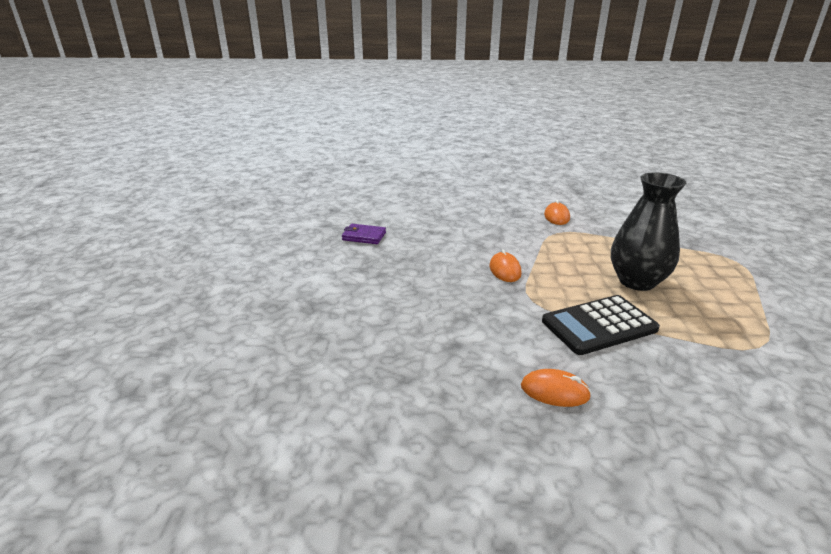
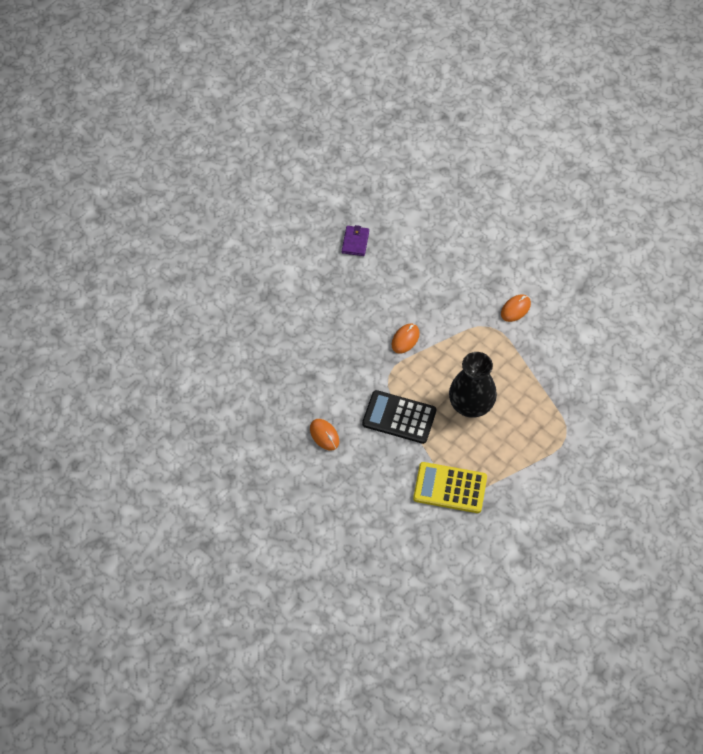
camera: 40 degrees right, 30 degrees up
purple wallet [342,224,386,244] -> purple wallet turned 45 degrees clockwise [342,225,369,256]
none -> yellow calculator [413,462,487,513]

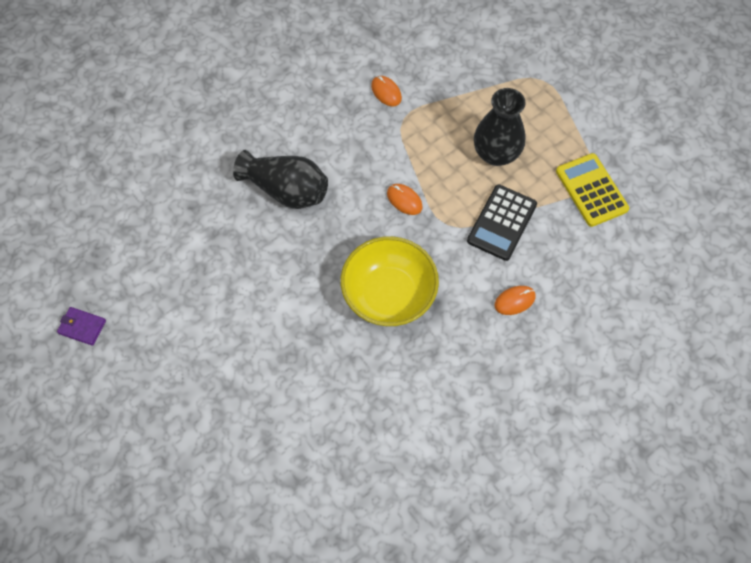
camera: 80 degrees left, 5 degrees up
purple wallet [342,225,369,256] -> purple wallet moved to [57,307,106,346]
yellow calculator [413,462,487,513] -> yellow calculator turned 135 degrees clockwise [556,153,629,227]
none -> black vase [233,150,328,209]
none -> yellow bowl [340,236,439,326]

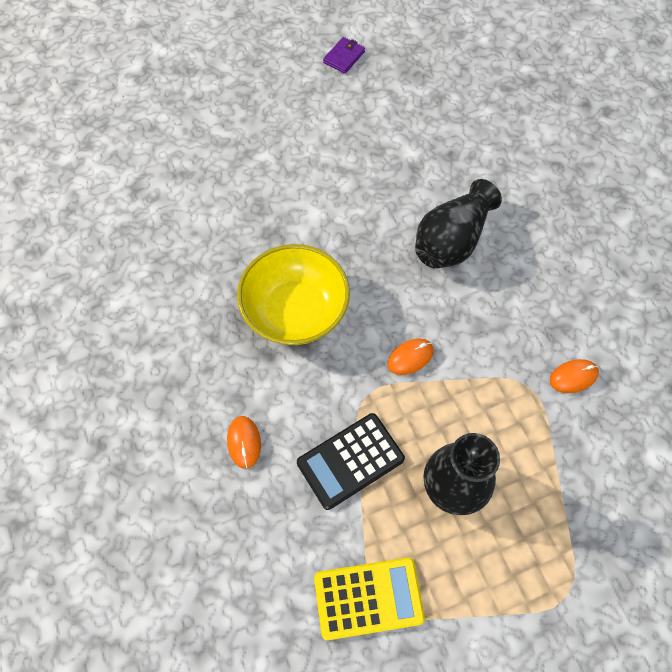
camera: 105 degrees right, 0 degrees up
black calculator [467,185,537,261] -> black calculator turned 75 degrees counterclockwise [297,413,405,510]

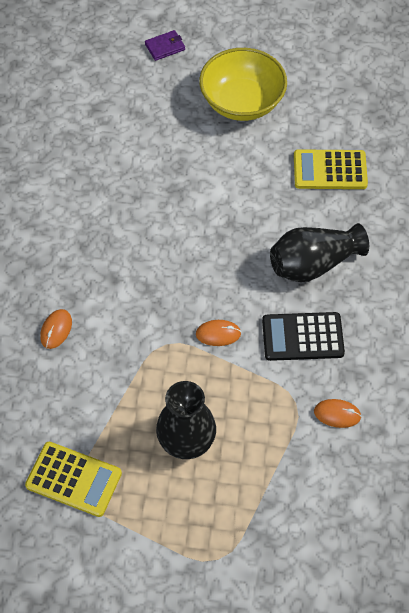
camera: 30 degrees right, 5 degrees down
yellow bowl [237,244,350,345] -> yellow bowl moved to [199,48,287,121]
black calculator [297,413,405,510] -> black calculator moved to [262,312,345,361]
purple wallet [323,37,365,74] -> purple wallet moved to [145,30,185,61]
none -> yellow calculator [294,149,368,189]

